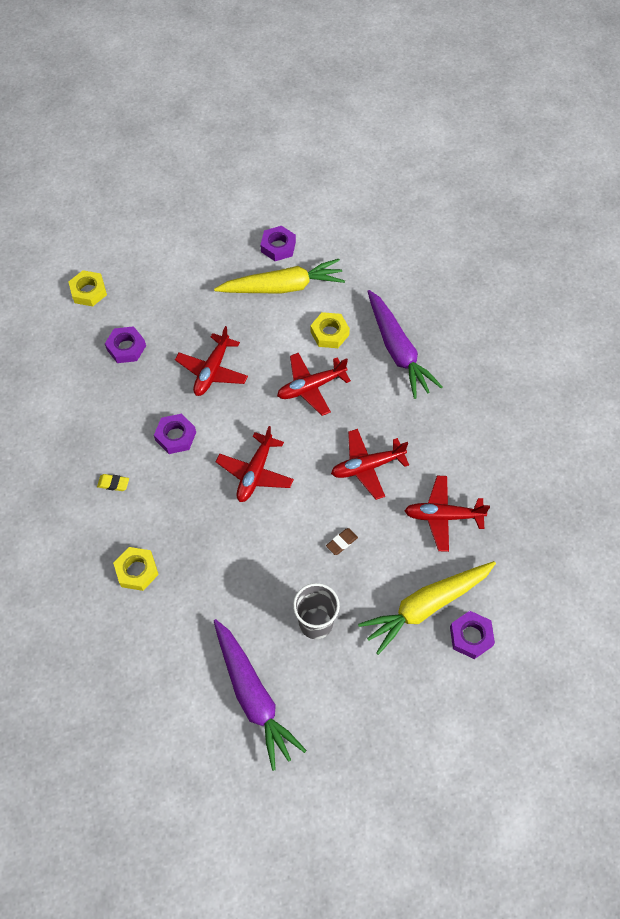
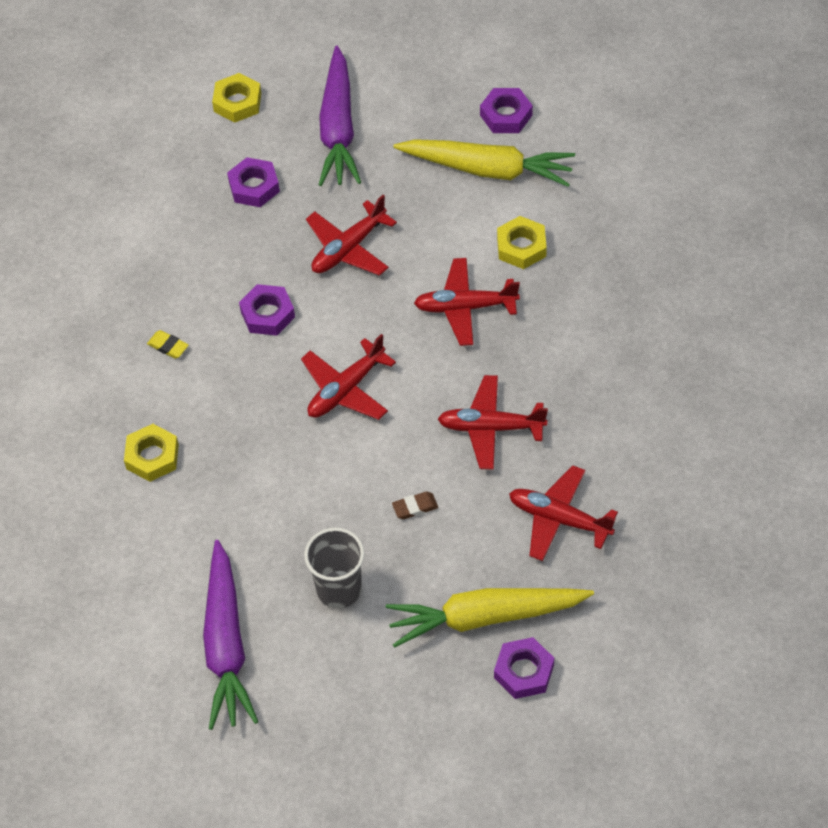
camera: 25 degrees right, 5 degrees down
purple carrot [367,290,443,399] -> purple carrot moved to [319,46,361,186]

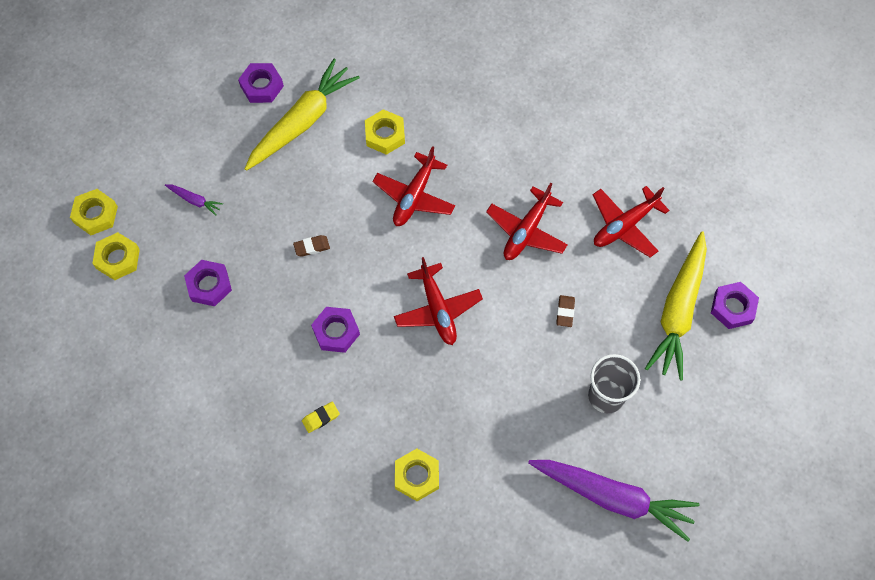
camera: 65 degrees left, 10 degrees up
red plane [306,195,397,276] -> brown eraser [293,235,330,257]
purple carrot [319,46,361,186] -> purple carrot [165,184,223,216], size x0.41
none -> yellow nut [70,189,118,235]

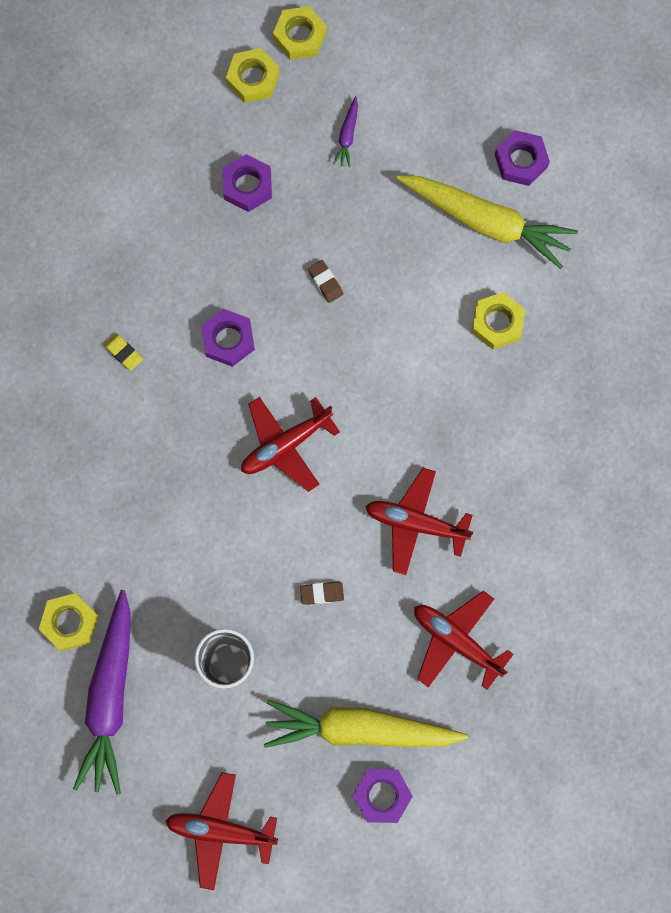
camera: 75 degrees right, 10 degrees up
red plane [373,146,455,226] -> red plane moved to [165,772,278,890]
yellow nut [395,449,439,501] -> yellow nut moved to [39,593,99,651]

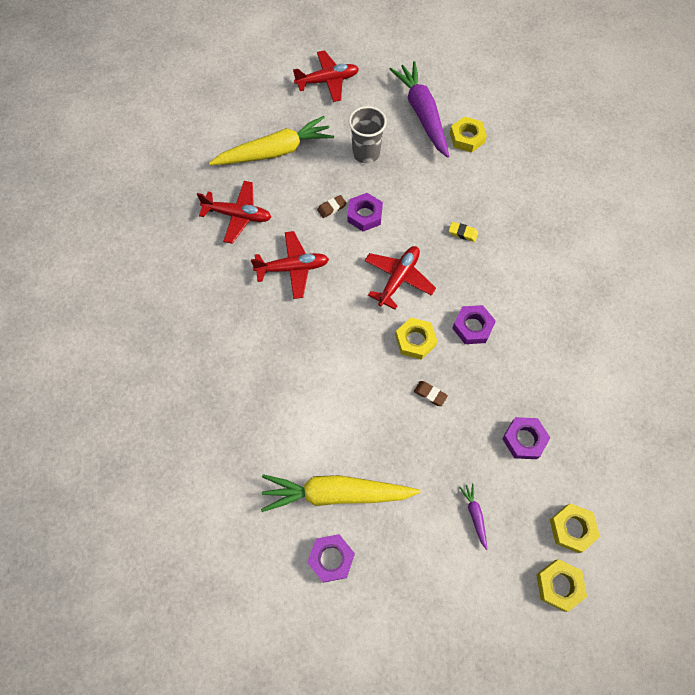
camera: 155 degrees right, 10 degrees down
yellow eraser [104,334,143,371] -> yellow eraser moved to [449,222,478,242]
purple nut [353,769,413,823] -> purple nut moved to [347,193,383,231]
yellow nut [471,292,525,350] -> yellow nut moved to [395,317,437,360]

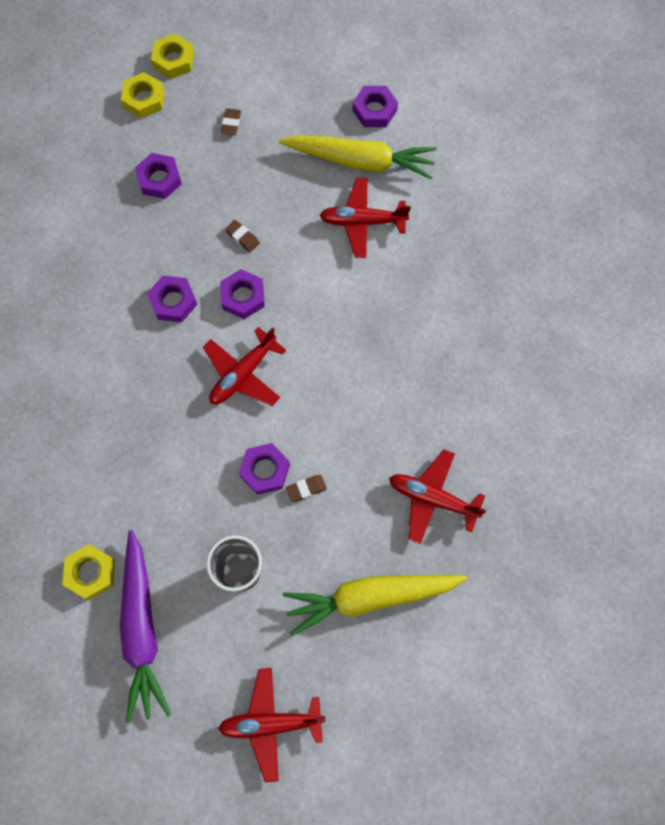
camera: 170 degrees left, 5 degrees up
red plane [251,231,329,299] -> red plane moved to [319,178,411,258]
yellow nut [395,317,437,360] -> purple nut [220,269,265,319]
yellow eraser [449,222,478,242] -> none
purple carrot [459,483,487,550] -> brown eraser [221,108,241,135]

